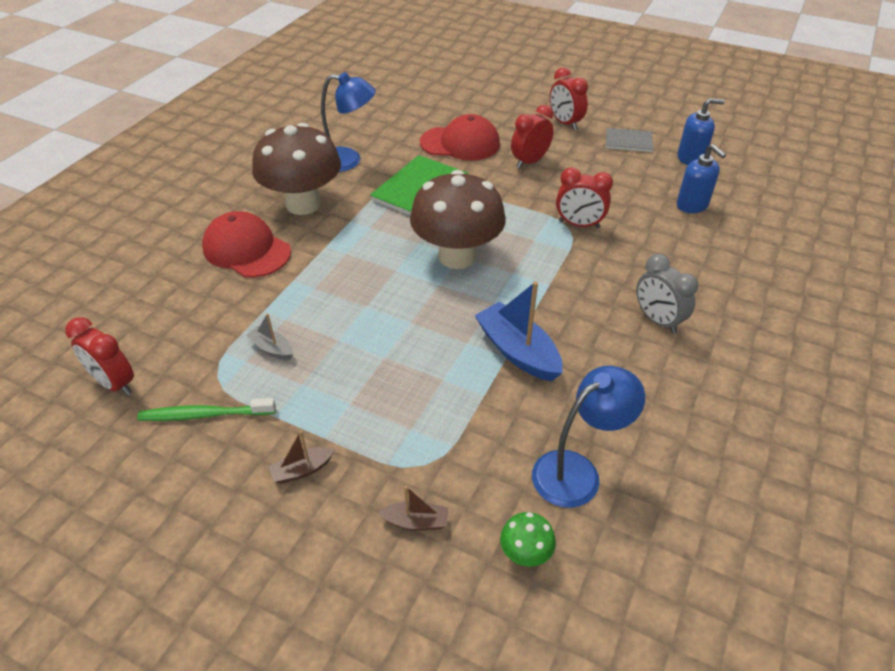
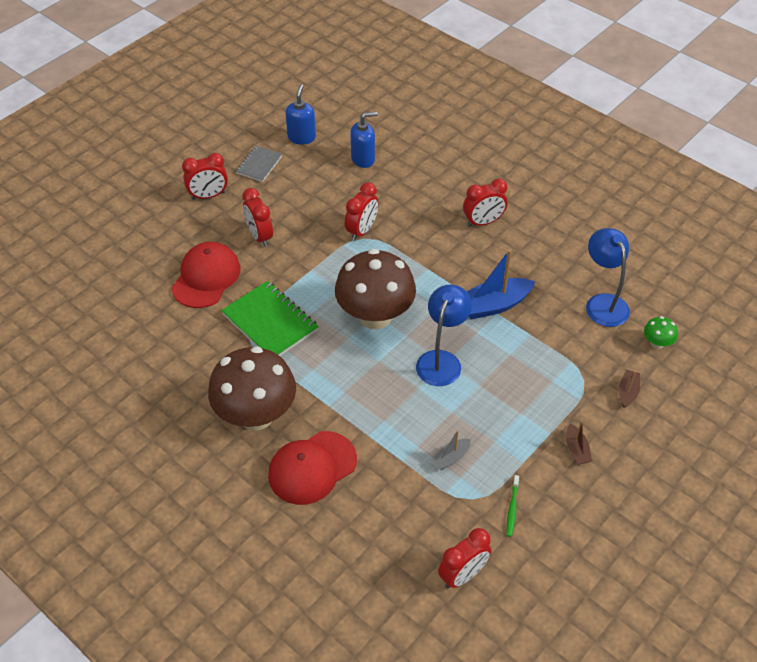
camera: 75 degrees left, 5 degrees up
green toothbrush [137,398,276,421] -> green toothbrush [506,475,519,537], size x0.62
blue lamp [321,72,376,172] -> blue lamp moved to [416,284,472,386]
grey clock [636,254,698,334] -> red clock [463,179,508,227]

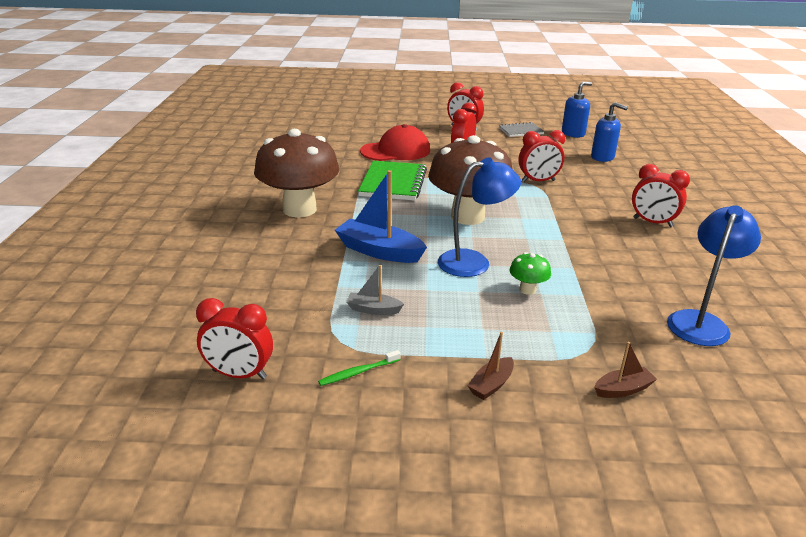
camera: 50 degrees right, 20 degrees down
red cap [268,431,357,505] -> none
blue boat [467,249,536,319] -> blue boat moved to [335,170,427,263]
green mushroom [644,316,678,349] -> green mushroom moved to [510,252,551,295]

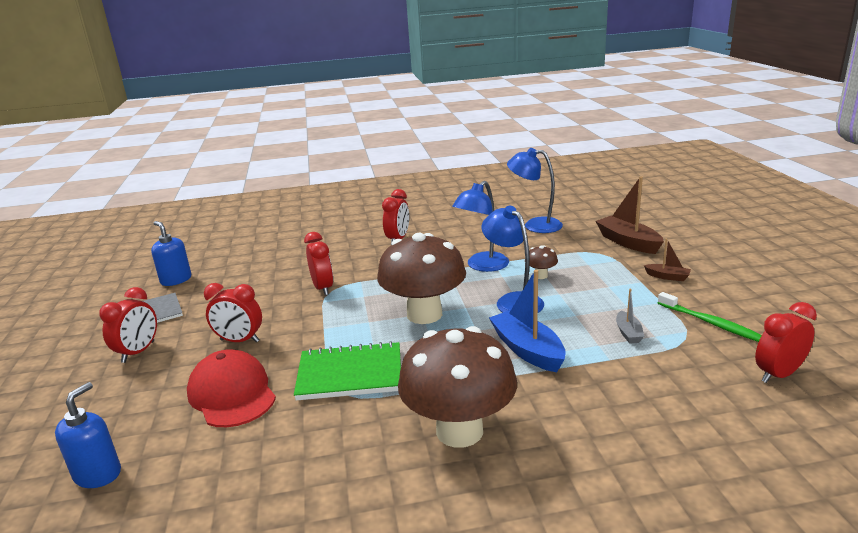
camera: 100 degrees left, 5 degrees down
red clock [196,298,273,379] -> red clock turned 120 degrees counterclockwise [755,302,817,383]
green toothbrush [318,350,401,386] -> green toothbrush [658,292,762,342], size x1.63
blue boat [335,170,427,263] -> blue boat turned 135 degrees clockwise [489,270,566,372]
green mushroom [510,252,551,295] -> brown mushroom [529,246,558,279]
blue soap dispenser [591,102,628,162] -> blue soap dispenser moved to [55,382,121,488]
brown boat [594,341,657,398] -> brown boat [596,176,664,254], size x1.94
none -> blue lamp [452,181,509,272]

